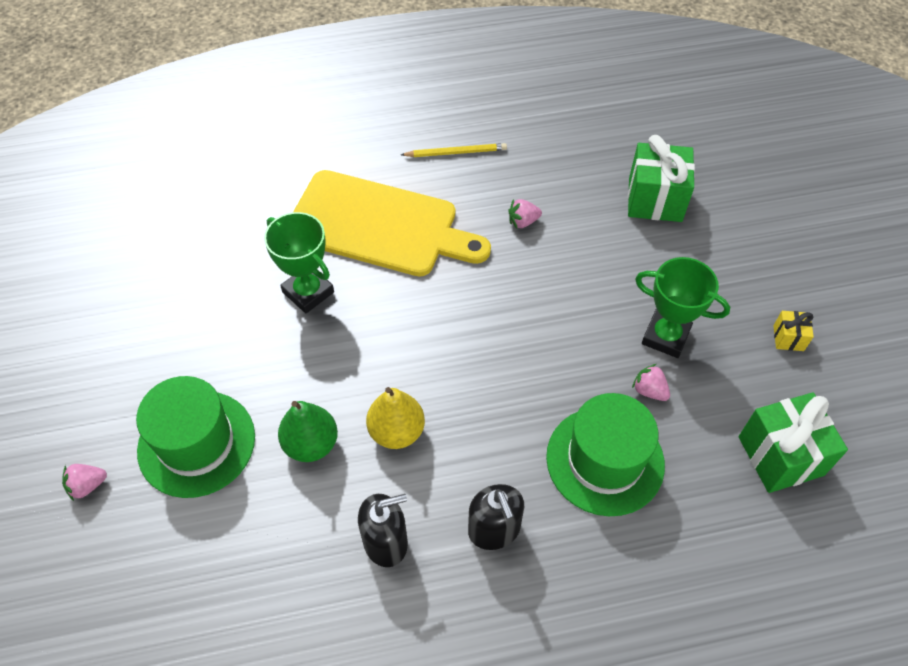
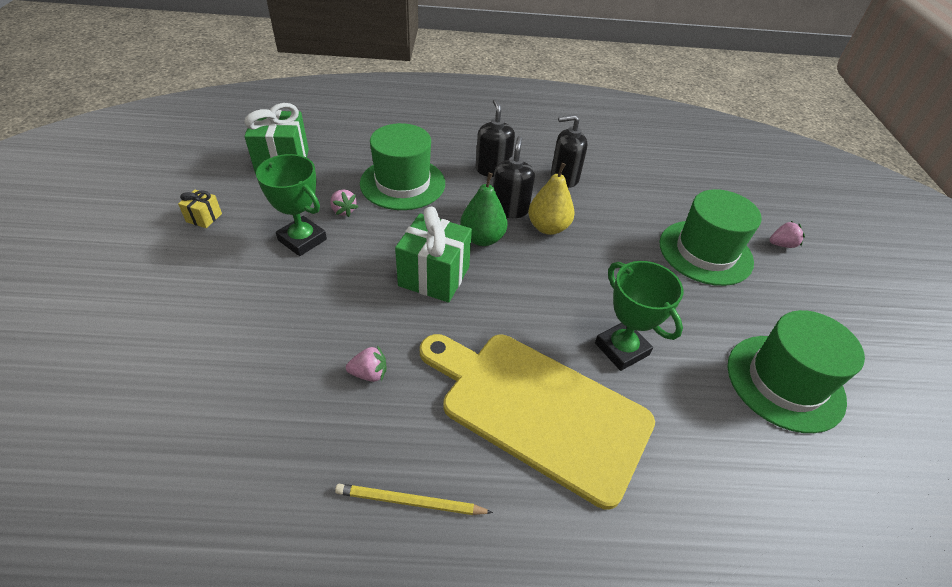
camera: 170 degrees left, 10 degrees down
green pear [278,401,338,462] -> green pear moved to [460,173,507,246]
green gift [628,135,695,222] -> green gift moved to [395,207,472,303]
none -> black soap dispenser [493,136,535,218]
none -> green hat [727,310,865,433]

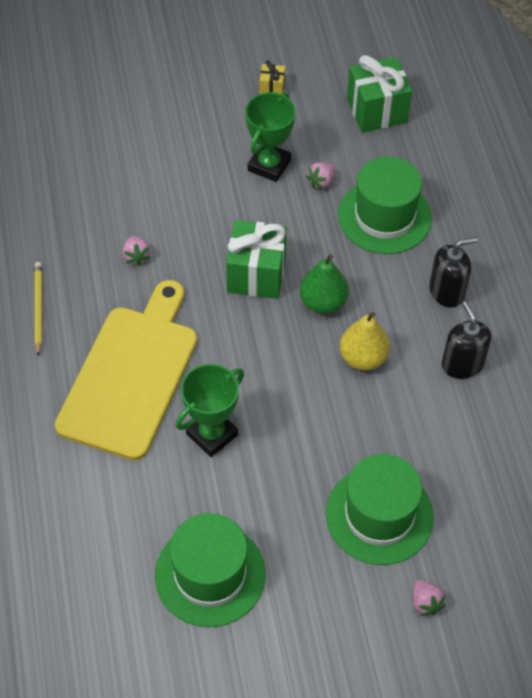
camera: 80 degrees right, 10 degrees up
black soap dispenser [493,136,535,218] -> none

